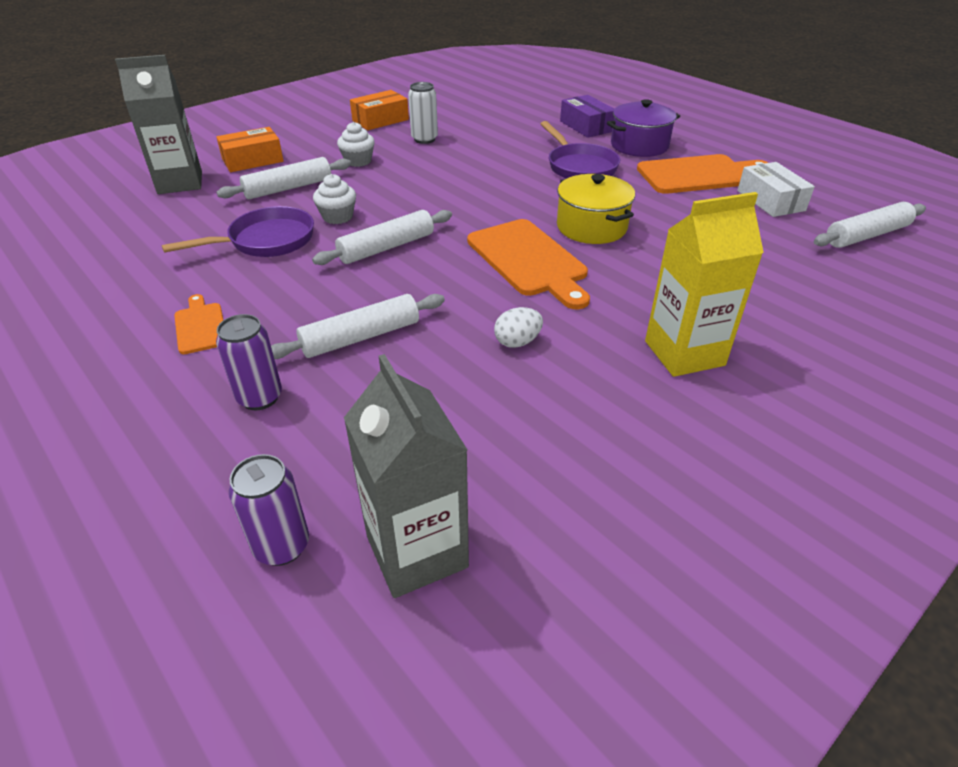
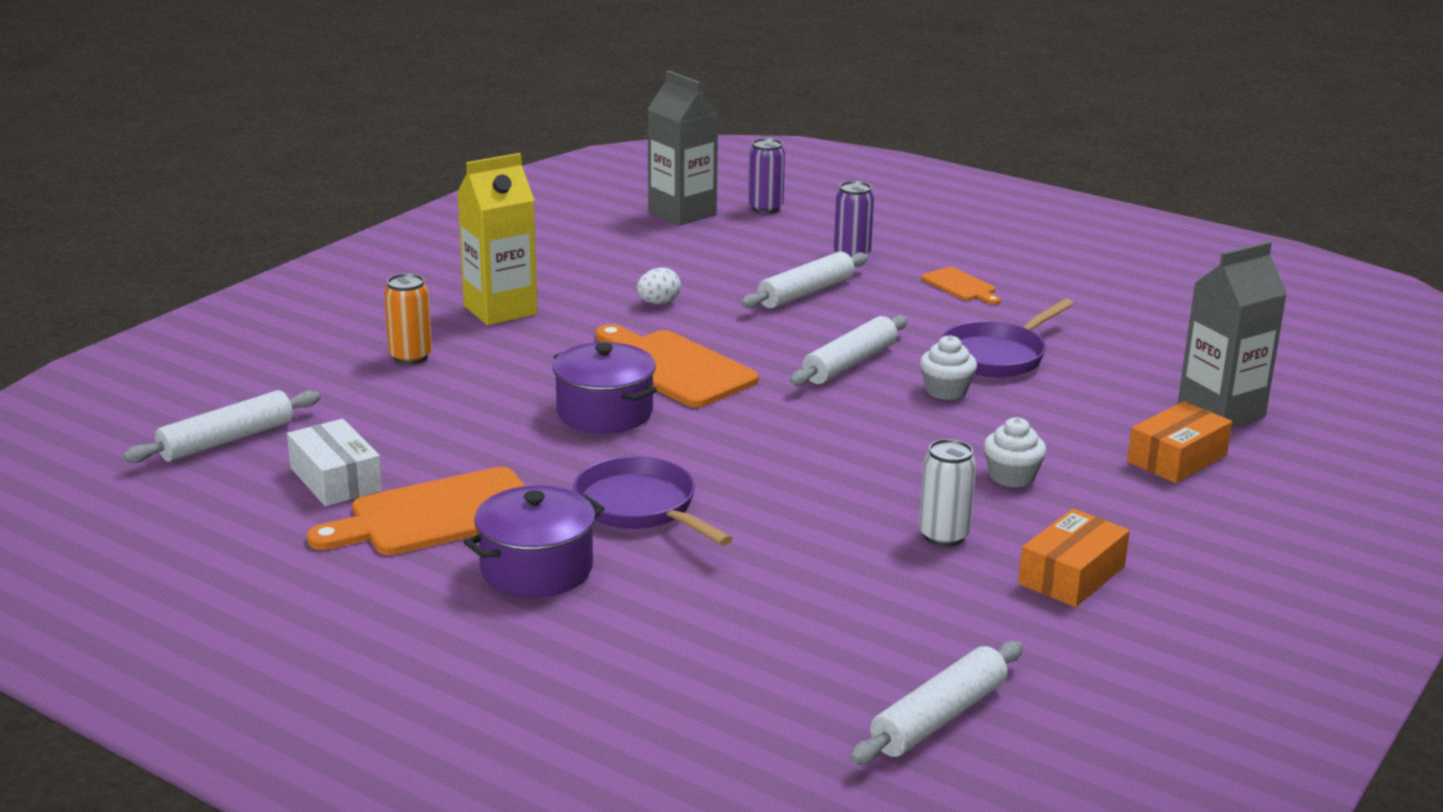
camera: 165 degrees right, 15 degrees down
white rolling pin [217,157,351,199] -> white rolling pin moved to [850,641,1023,765]
yellow pot [557,174,635,244] -> purple pot [553,342,657,433]
purple box [560,95,614,138] -> none
none -> orange can [384,273,432,365]

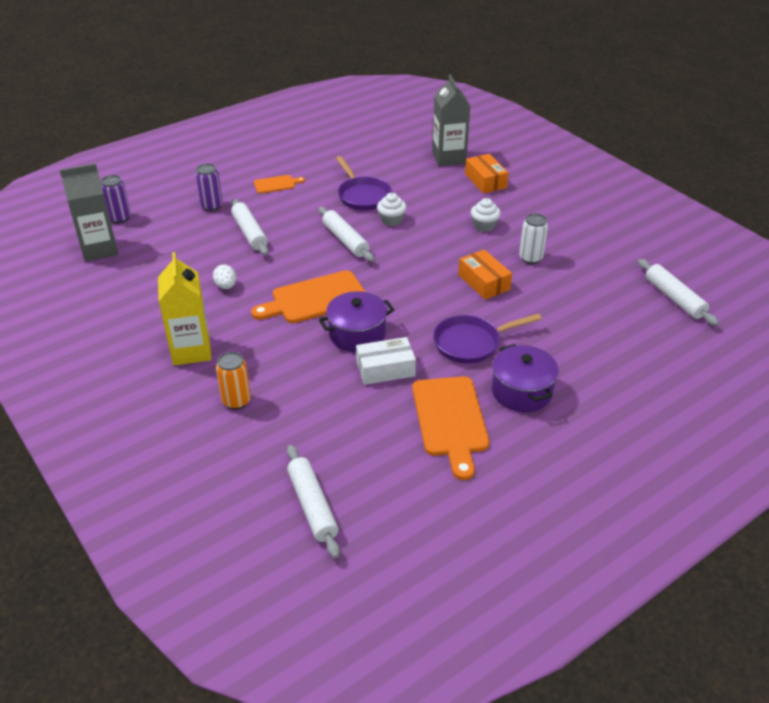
camera: 70 degrees left, 15 degrees up
white box [287,419,382,506] -> white box moved to [356,337,416,385]
orange box [1018,509,1130,607] -> orange box moved to [458,250,512,300]

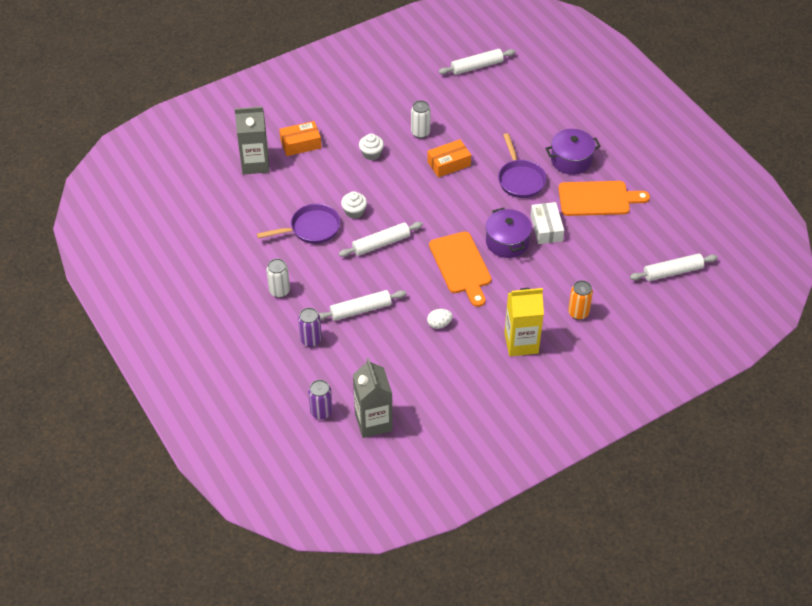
camera: 85 degrees left, 10 degrees up
orange cutting board [254,175,305,194] -> white can [266,258,290,298]

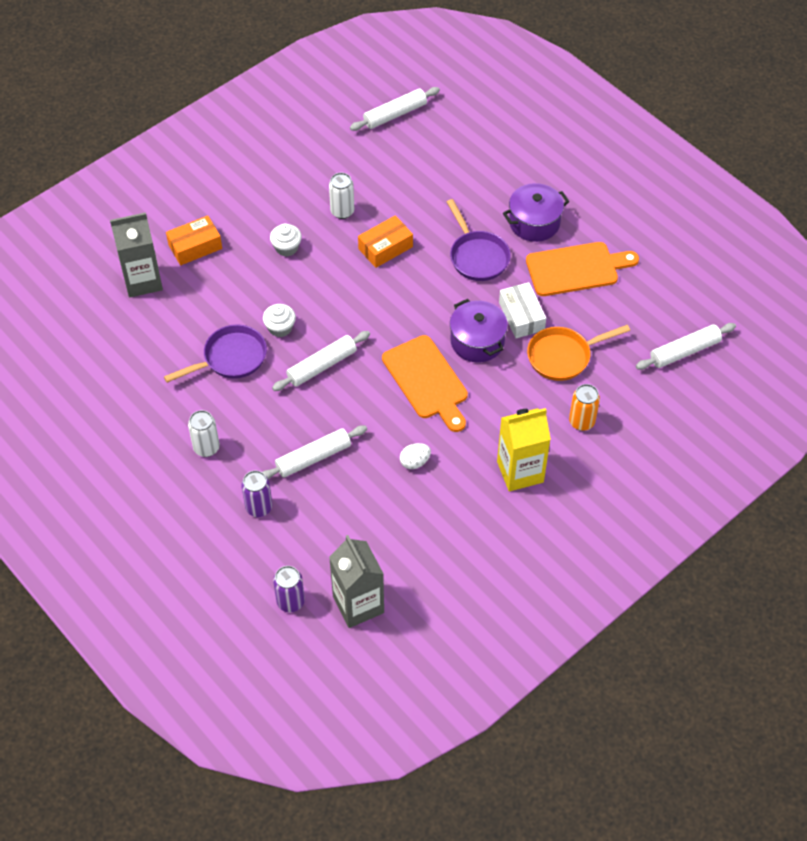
camera: 10 degrees left, 5 degrees up
none -> orange pan [527,325,630,381]

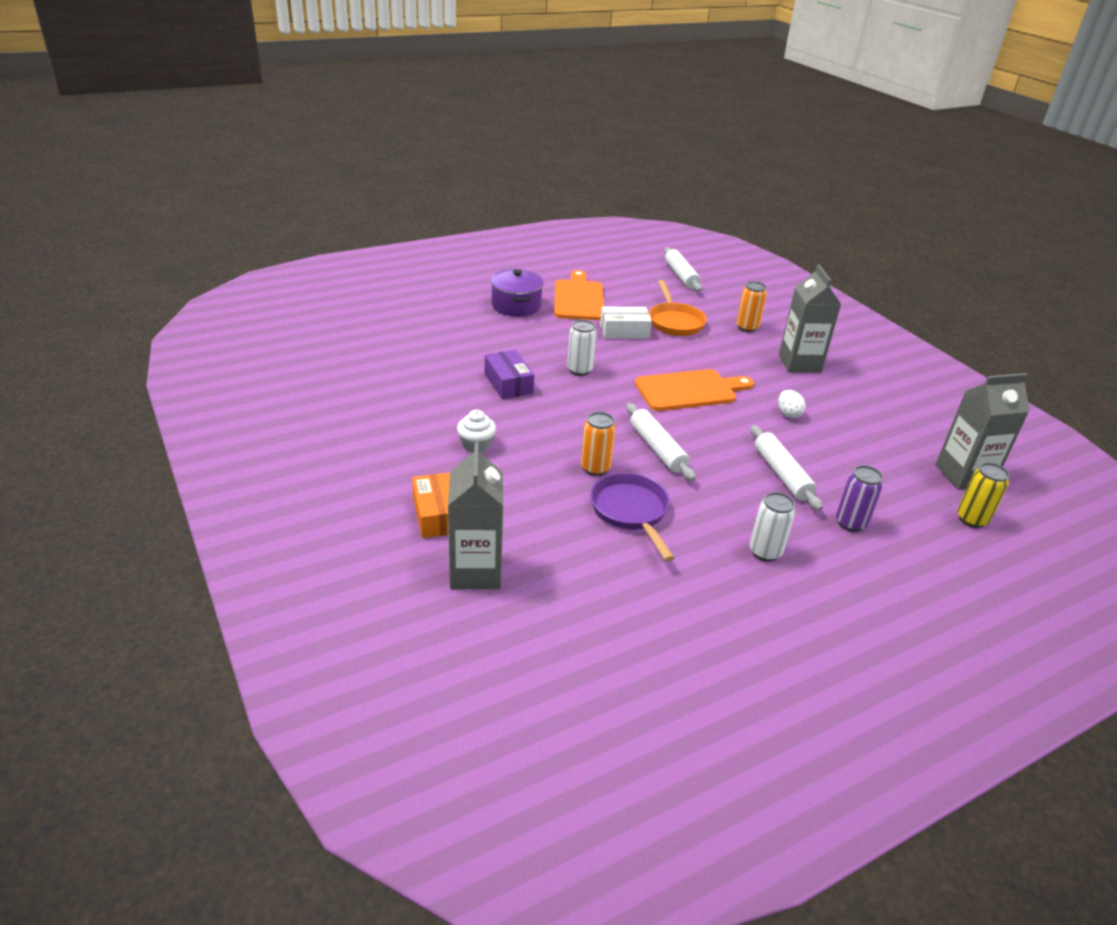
camera: 80 degrees left, 20 degrees down
white cupcake [263,304,296,337] -> orange can [581,412,616,476]
purple can [273,566,305,612] -> yellow can [957,463,1009,528]
white can [329,173,354,219] -> white can moved to [567,320,597,376]
white rolling pin [350,87,440,131] -> none
orange box [358,215,413,268] -> purple box [485,350,534,399]
purple pan [447,199,511,281] -> none
purple pot [450,299,508,362] -> none
yellow carton [497,408,551,491] -> grey carton [779,264,842,373]

